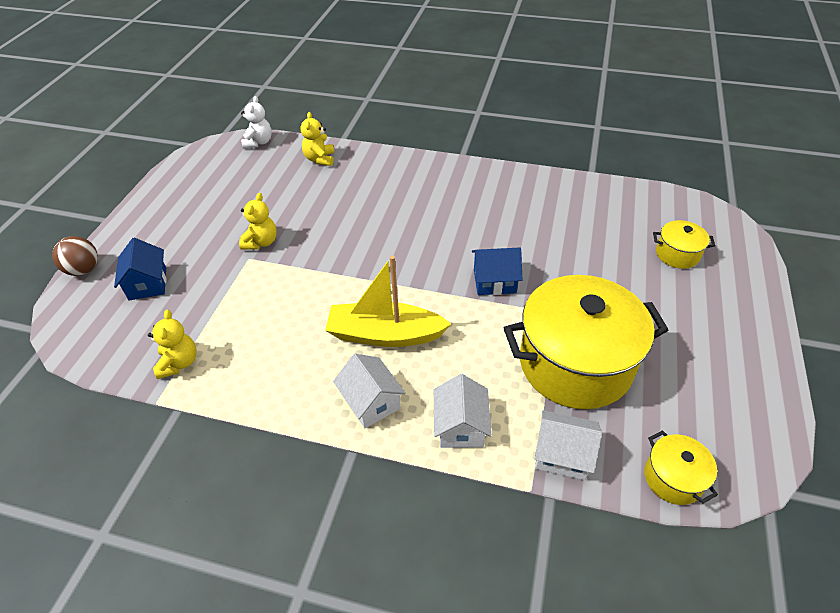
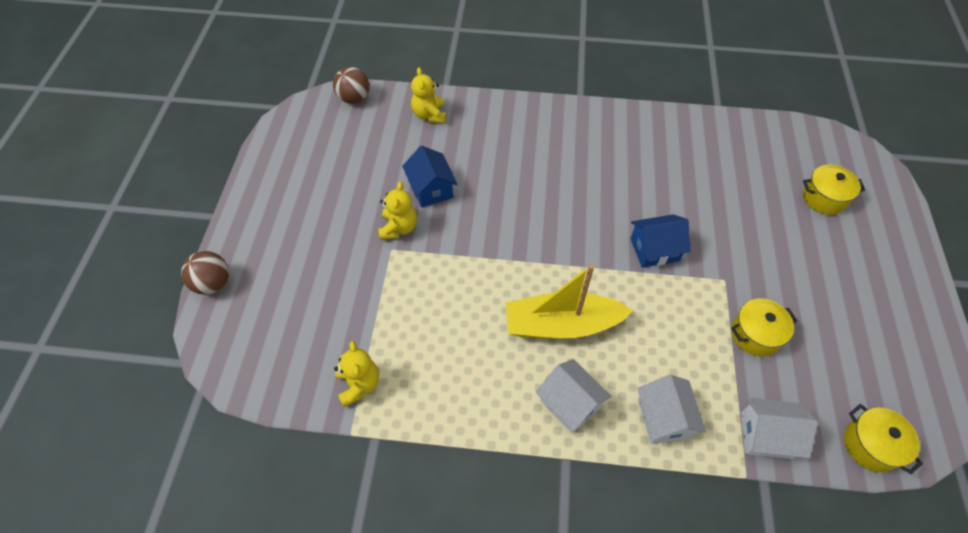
camera: 10 degrees left, 10 degrees up
blue house [114,238,167,300] -> blue house moved to [402,146,457,208]
white teddy bear [241,96,272,149] -> brown ball [333,67,369,104]
yellow pot [504,275,668,409] -> yellow pot [731,298,798,357], size x0.44

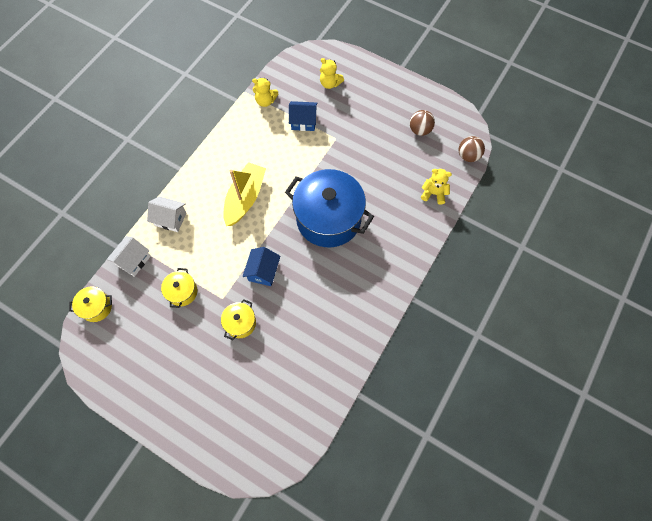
camera: 115 degrees right, 10 degrees up
brown ball [181,251,229,295] -> brown ball moved to [410,110,435,136]
yellow teddy bear [379,182,417,240] -> yellow teddy bear moved to [320,58,344,89]
blue house [402,146,457,208] -> blue house moved to [289,101,317,131]
white house [536,359,611,433] -> none
yellow pot [803,164,865,215] -> yellow pot moved to [221,299,256,340]
none -> blue pot [285,169,374,247]

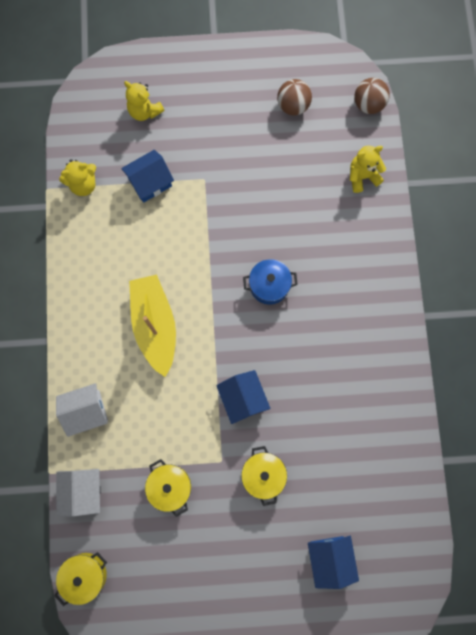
camera: 35 degrees left, 10 degrees up
blue pot [285,169,374,247] -> blue pot [243,259,298,305], size x0.44
yellow teddy bear [320,58,344,89] -> yellow teddy bear turned 45 degrees clockwise [124,81,165,121]
none -> blue house [308,536,359,589]

